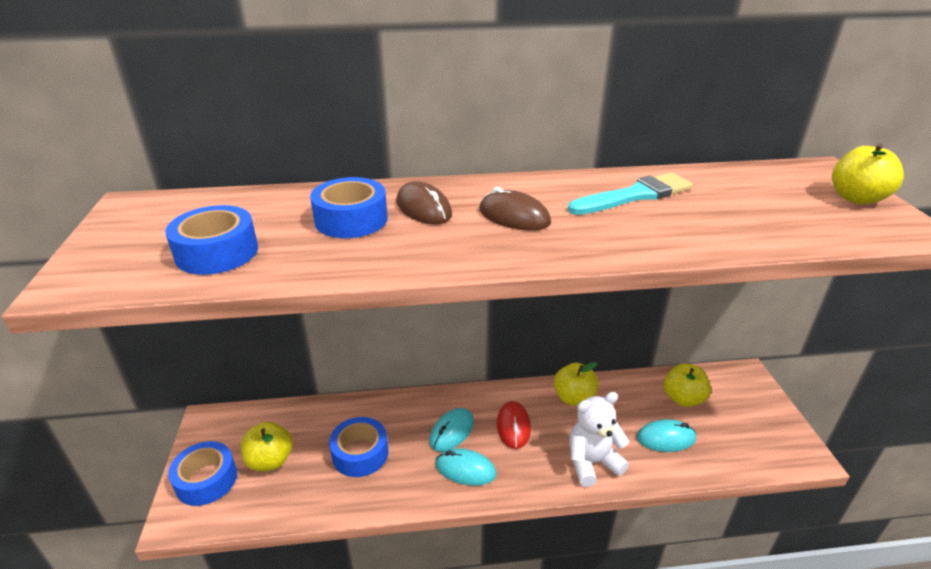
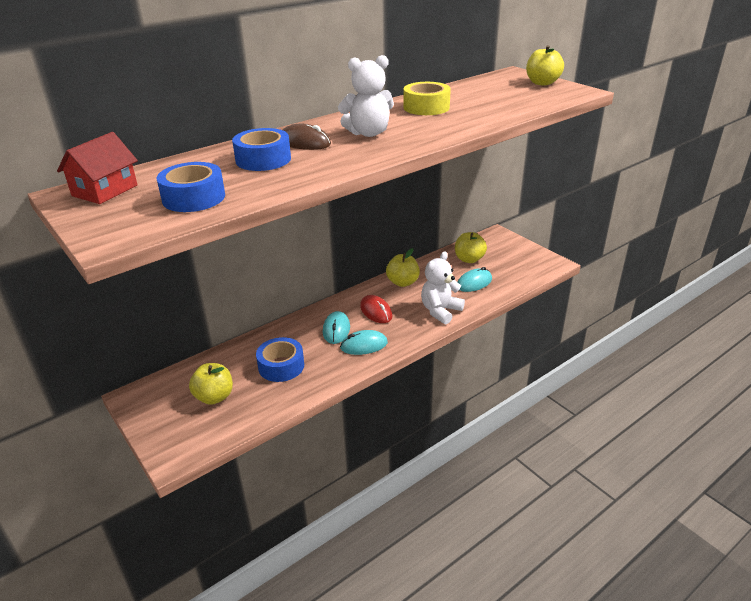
camera: 30 degrees left, 0 degrees up
blue tape [168,441,237,506] -> none
brown mouse [479,187,551,231] -> white teddy bear [338,55,394,137]
turquoise brush [568,173,693,215] -> yellow tape [403,82,451,115]
none -> red house [57,132,138,204]

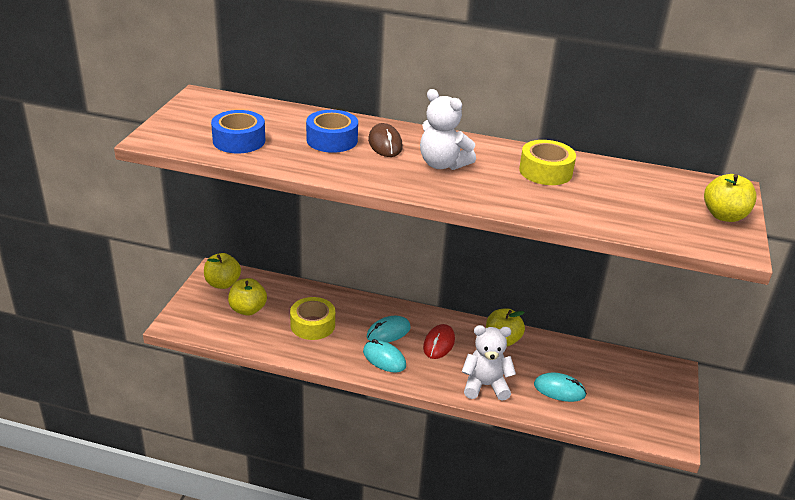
camera: 50 degrees right, 0 degrees up
red house [57,132,138,204] -> none
blue tape [256,337,304,382] -> yellow tape [290,297,335,340]
yellow apple [455,232,487,263] -> yellow apple moved to [204,253,241,289]

